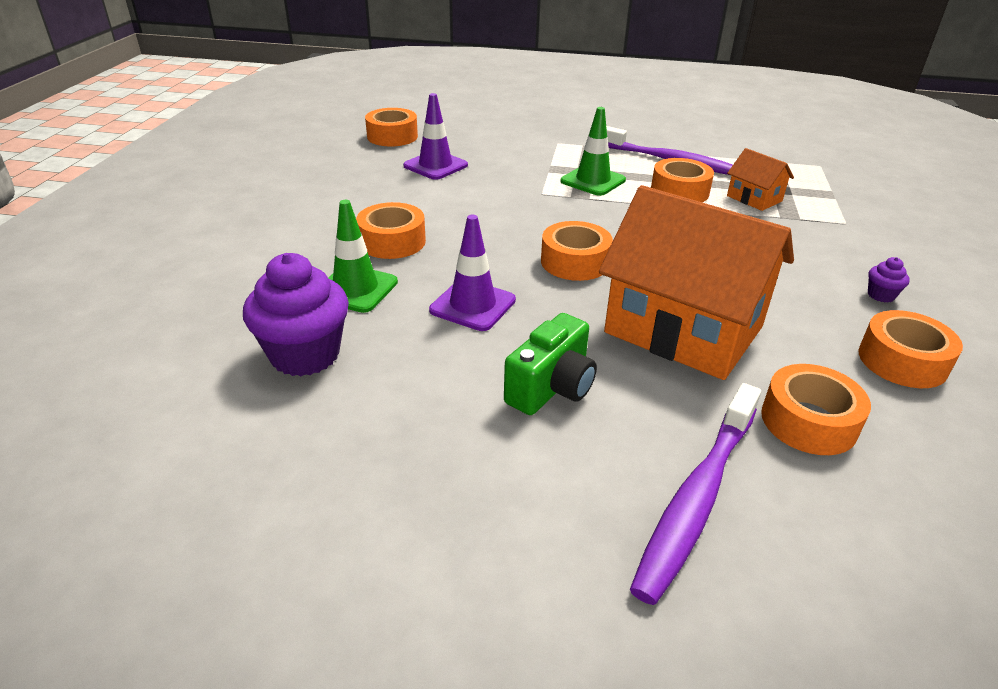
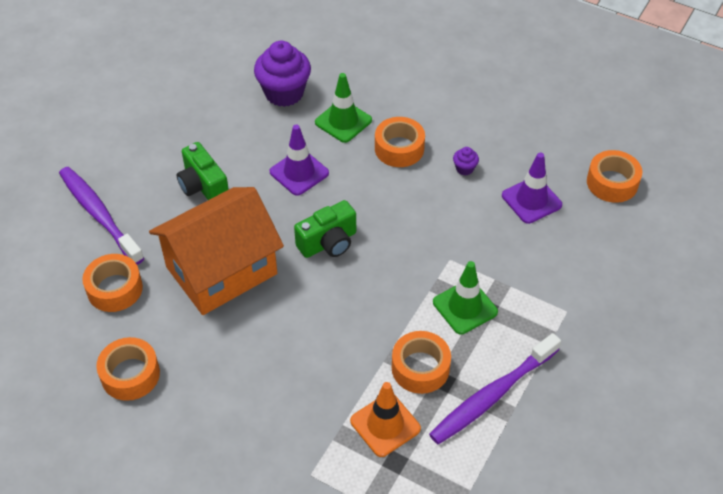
camera: 110 degrees right, 15 degrees up
orange tape [541,221,613,281] -> green camera [294,200,356,258]
orange house [727,148,794,211] -> orange traffic cone [350,382,421,457]
purple cupcake [868,257,910,303] -> purple cupcake moved to [453,147,479,176]

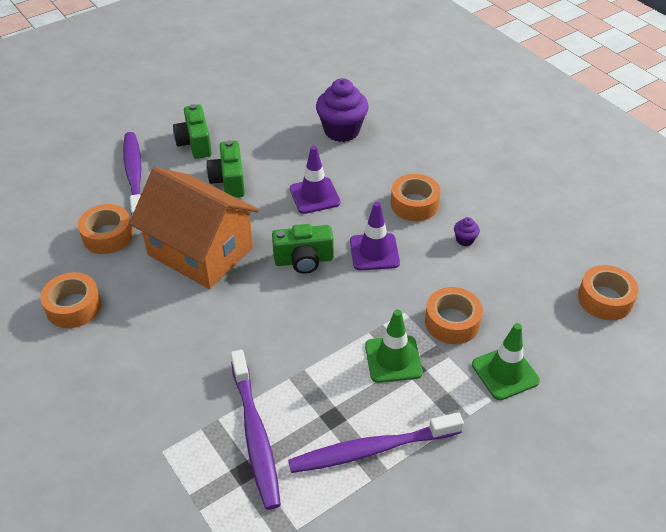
camera: 25 degrees right, 5 degrees down
orange house [149,187,284,315] -> orange house turned 45 degrees clockwise [129,167,259,289]
green traffic cone [315,73,372,143] -> green traffic cone moved to [472,323,540,400]
orange traffic cone [350,382,421,457] -> purple toothbrush [231,350,281,510]
orange tape [392,331,451,394] -> orange tape moved to [425,287,483,344]
purple traffic cone [502,153,562,224] -> purple traffic cone moved to [350,202,400,270]
none -> green camera [173,104,212,159]

